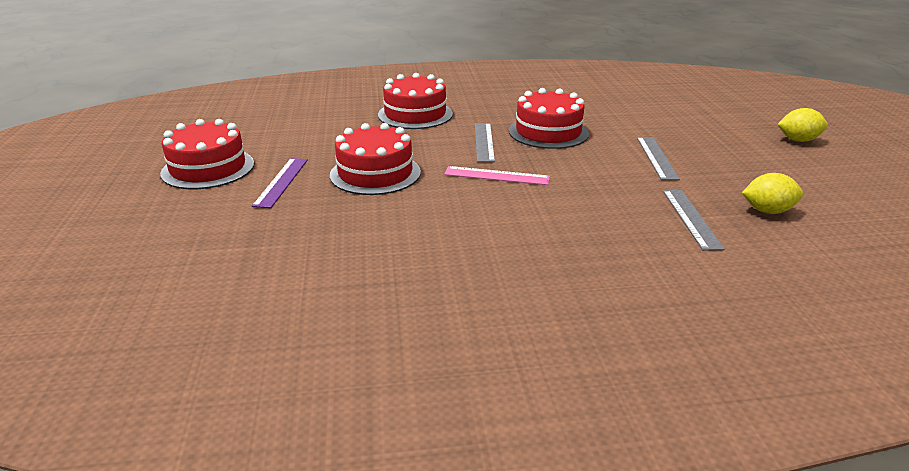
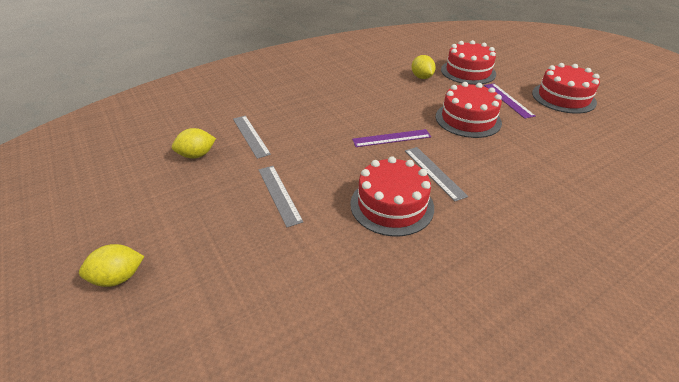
camera: 155 degrees right, 10 degrees up
red cake [378,73,453,129] -> red cake moved to [441,40,496,85]
pink ruler [444,166,550,185] -> purple ruler [352,129,431,147]
none -> yellow lemon [412,55,436,79]

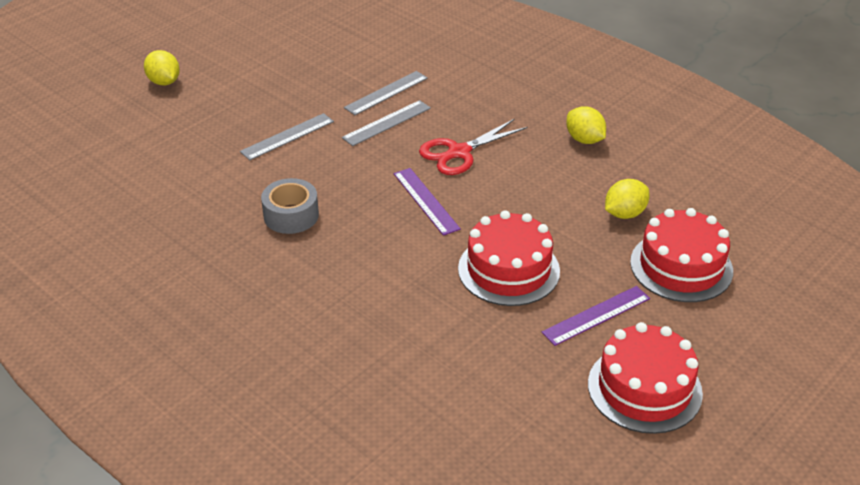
camera: 75 degrees right, 0 degrees up
yellow lemon [172,128,216,158] -> yellow lemon moved to [566,106,606,144]
red cake [350,156,434,237] -> grey tape [261,178,319,234]
grey ruler [405,147,468,202] -> grey ruler moved to [342,100,431,146]
none -> red scissors [419,119,528,175]

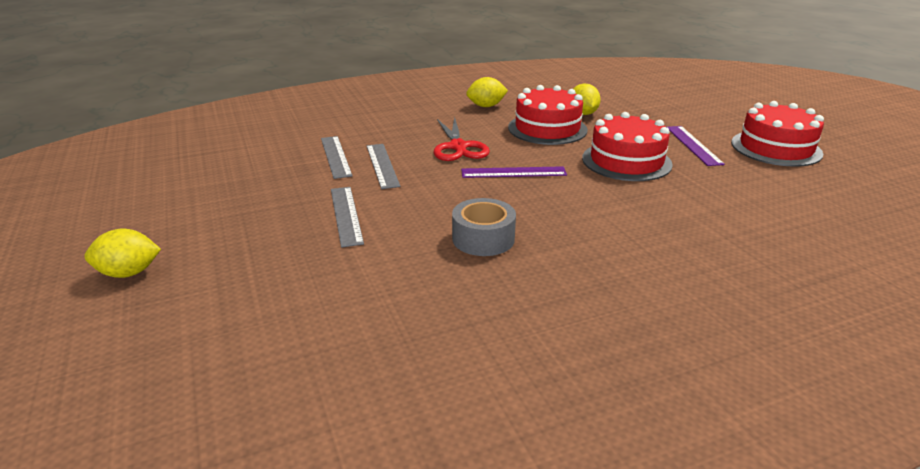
camera: 65 degrees left, 10 degrees down
red cake [630,208,733,302] -> red cake moved to [508,85,588,145]

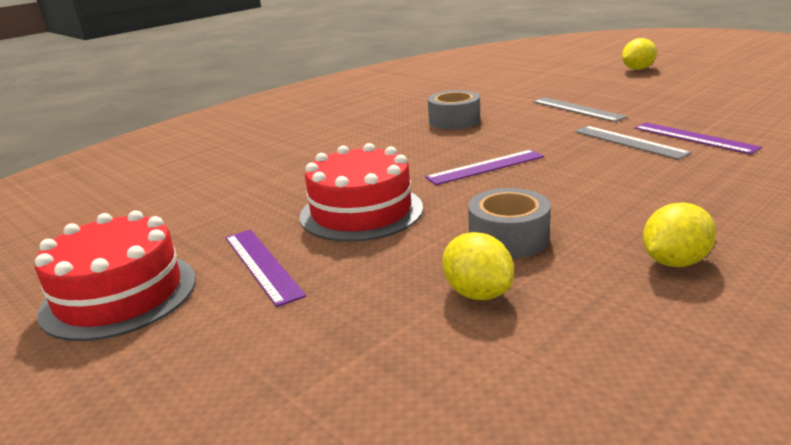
camera: 160 degrees right, 5 degrees down
grey ruler [321,136,353,179] -> purple ruler [635,122,762,154]
red scissors [433,117,490,161] -> none
red cake [508,85,588,145] -> grey tape [468,188,551,258]

